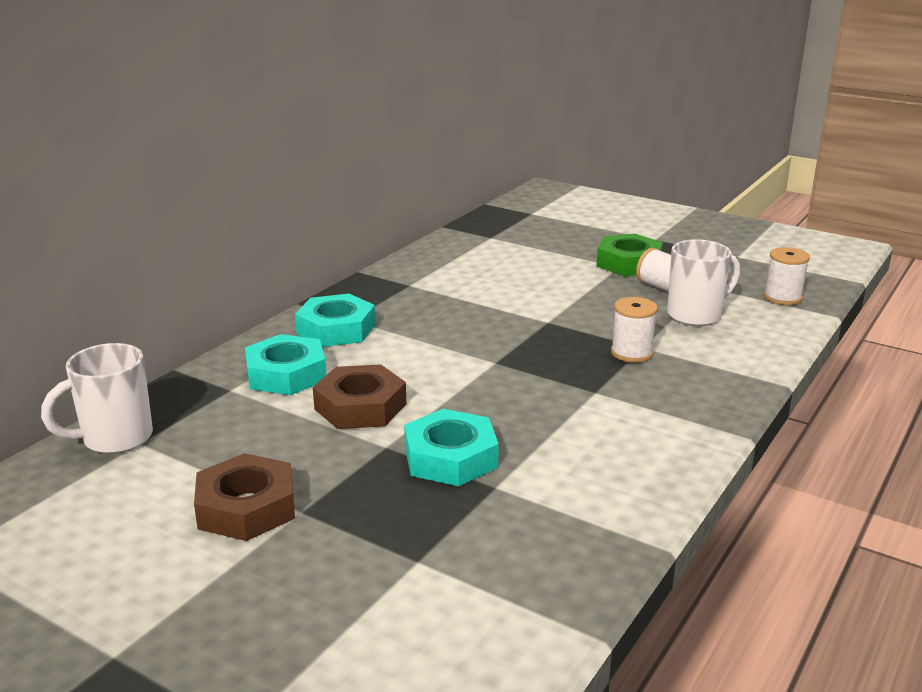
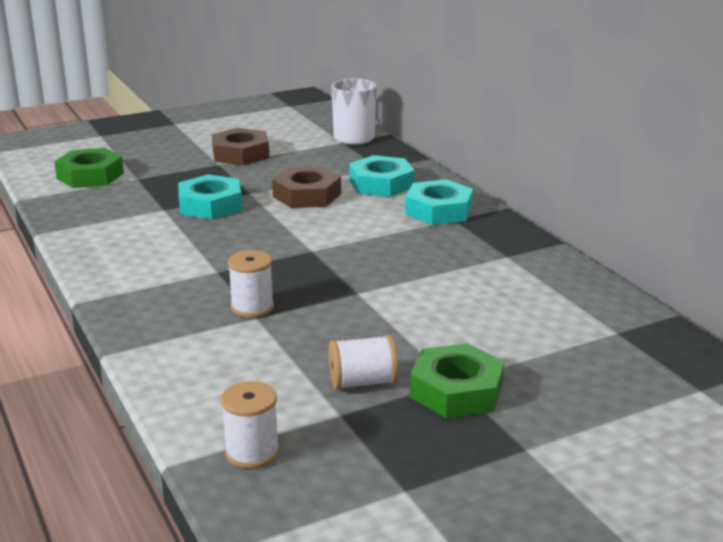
camera: 120 degrees right, 0 degrees up
white mug [667,239,740,326] -> none
none -> green nut [54,148,124,188]

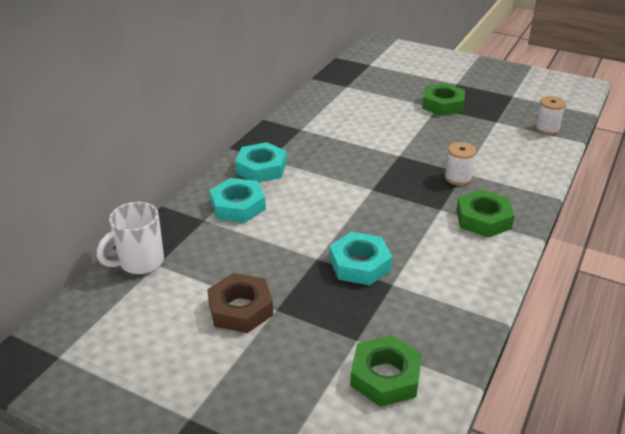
camera: 125 degrees left, 10 degrees up
brown nut [272,166,341,208] -> none
white spool [328,335,398,390] -> none
none -> green nut [456,189,515,238]

